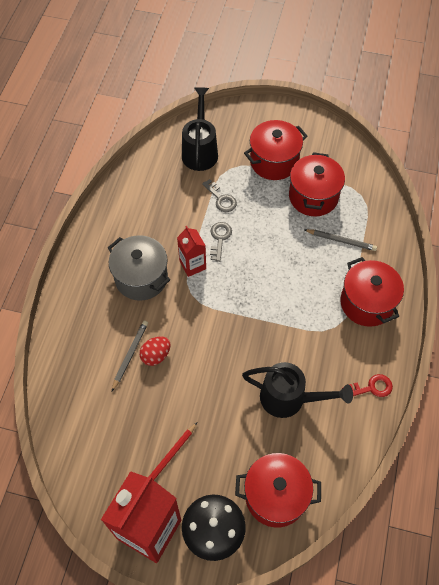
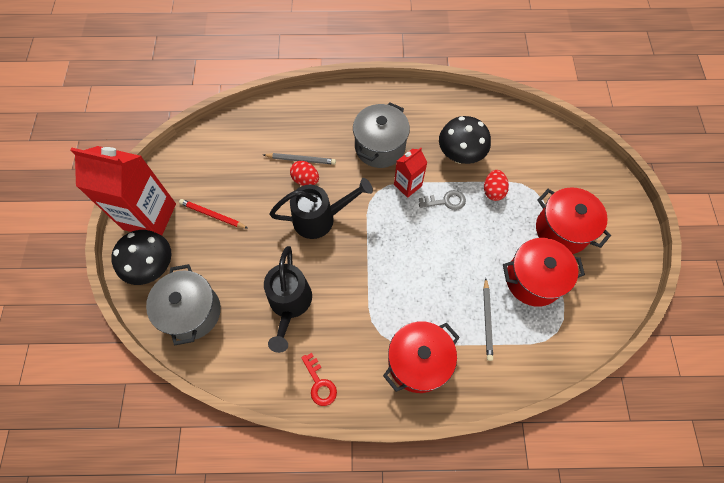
camera: 75 degrees right, 5 degrees up
black watering can [182,87,218,171] -> black watering can moved to [270,178,373,239]
grey key [202,179,237,212] -> red egg [484,170,509,201]
red pot [235,453,321,528] -> grey pot [146,264,221,345]
none -> black mushroom [439,116,491,164]

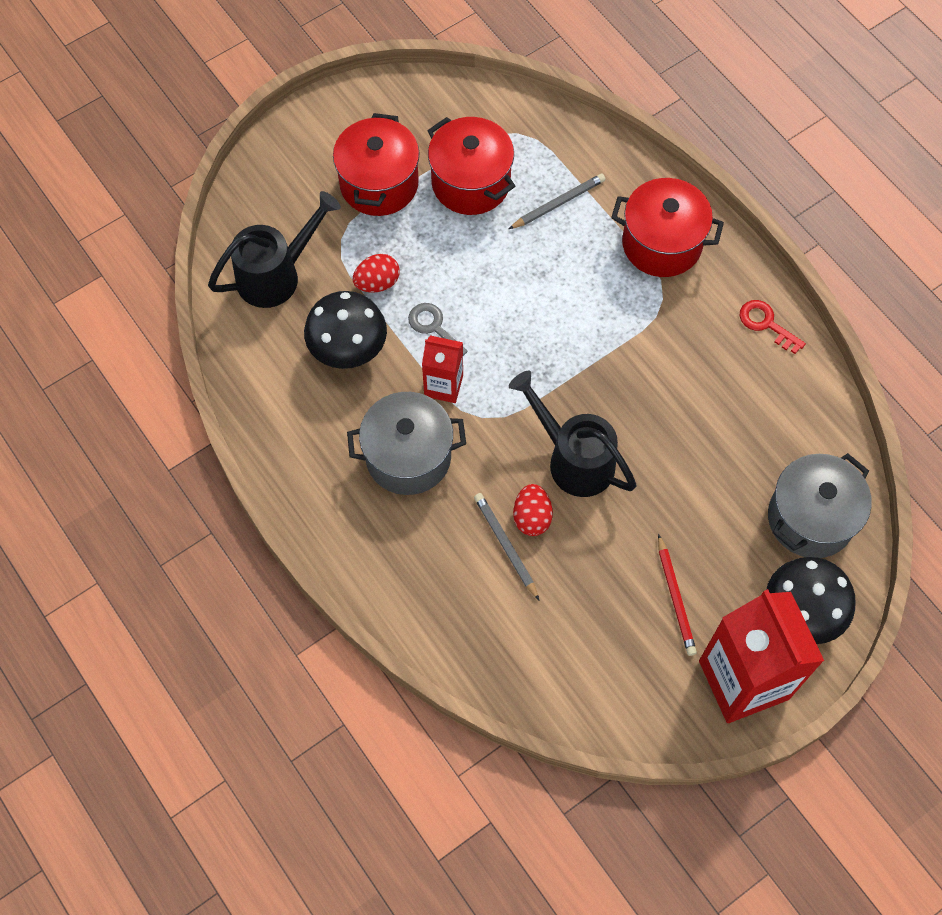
camera: 125 degrees left, 0 degrees up
black watering can [264,246,312,353] -> black watering can moved to [208,191,341,308]
red key [301,353,337,406] -> red key turned 75 degrees counterclockwise [740,300,806,354]

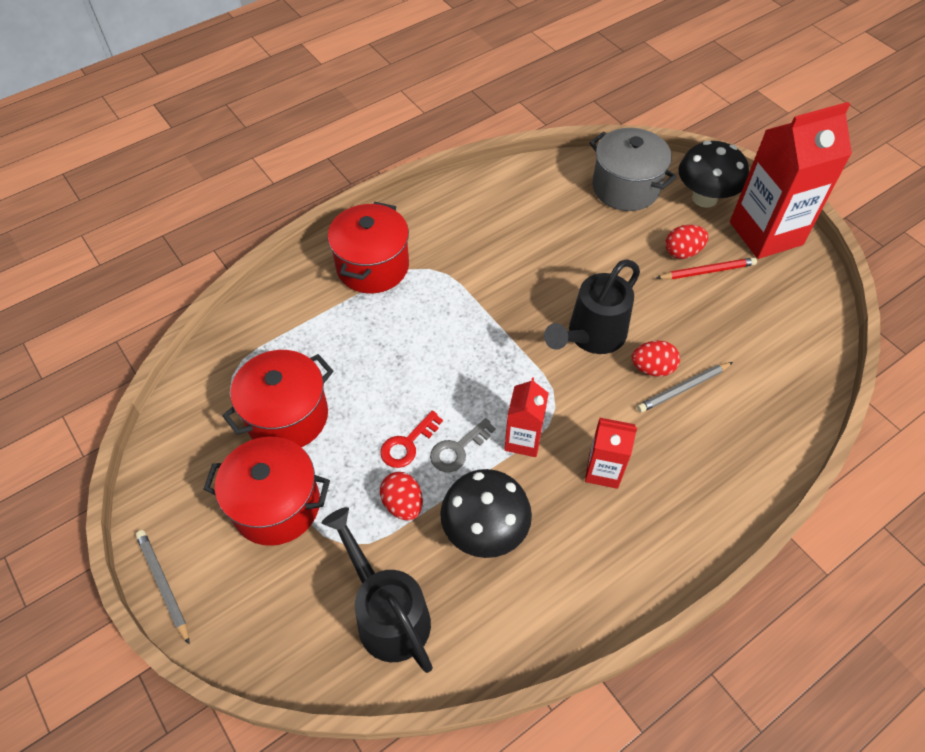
camera: 90 degrees left, 10 degrees down
grey pot [347,392,466,495] -> red carton [585,418,637,489]
grey pencil [509,174,606,229] -> grey pencil moved to [136,530,190,645]
red key [740,300,806,354] -> red key moved to [380,411,443,468]
none -> red egg [665,225,708,259]

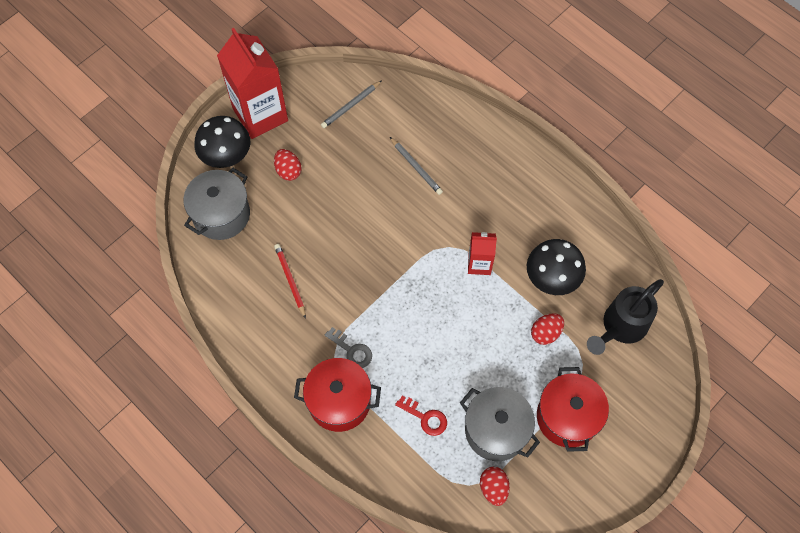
camera: 100 degrees left, 10 degrees up
grey pencil [136,530,190,645] -> grey pencil moved to [321,80,382,128]
red pot [222,350,333,447] -> grey pot [460,387,540,461]
red key [380,411,443,468] -> red key moved to [395,396,447,436]
grey key [430,418,496,472] -> grey key moved to [325,327,372,368]
black watering can [544,259,640,354] -> none
red carton [585,418,637,489] -> none
red egg [631,341,680,377] -> red egg moved to [480,467,510,506]
red pencil [657,257,757,280] -> red pencil moved to [274,244,306,319]

